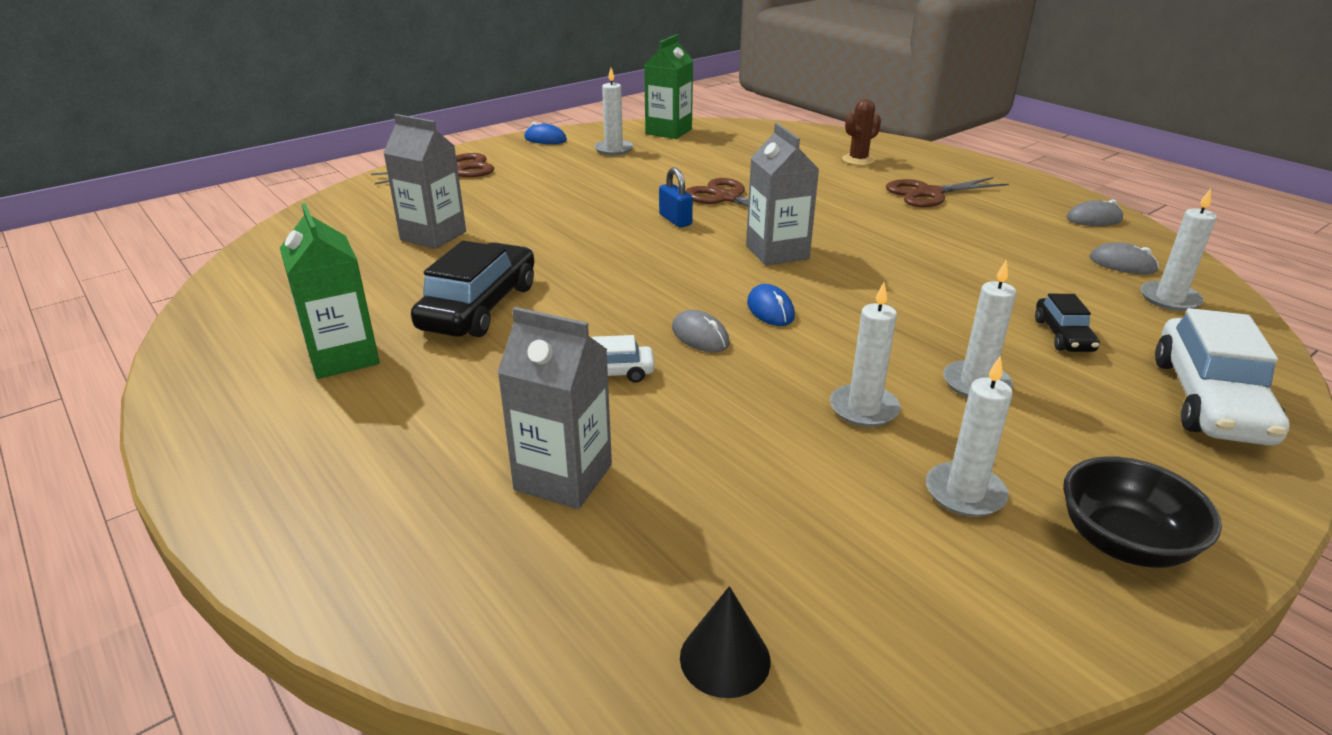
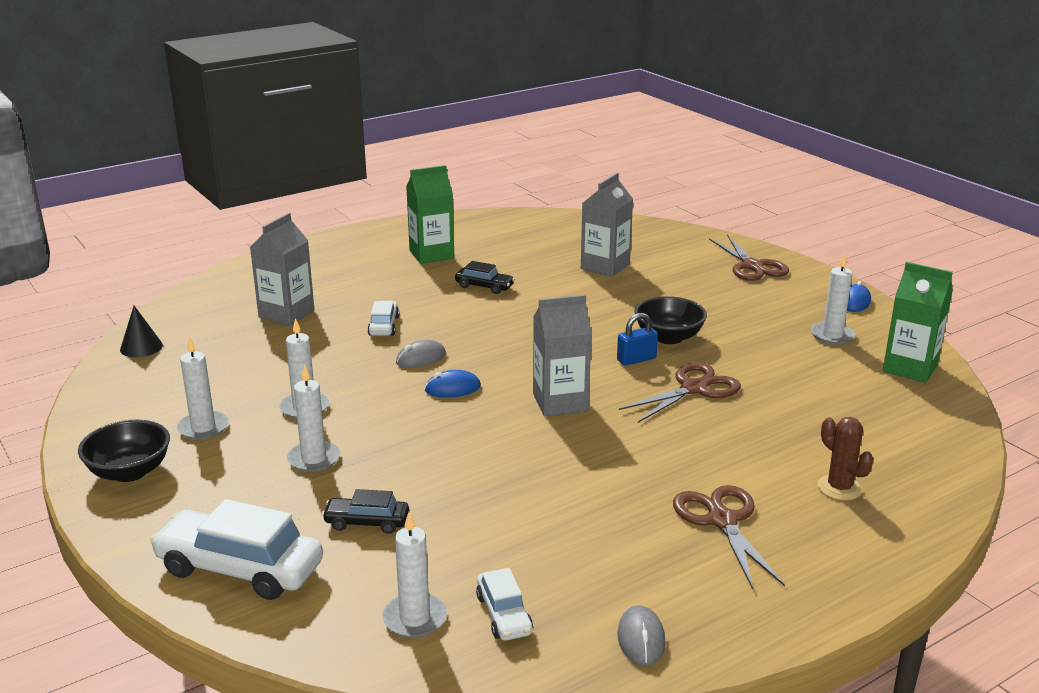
camera: 95 degrees right, 5 degrees down
black car [411,241,535,337] -> black car [455,261,515,294], size x0.53
grey mouse [1090,242,1159,274] -> white car [476,568,533,641]
none -> black bowl [634,296,707,344]

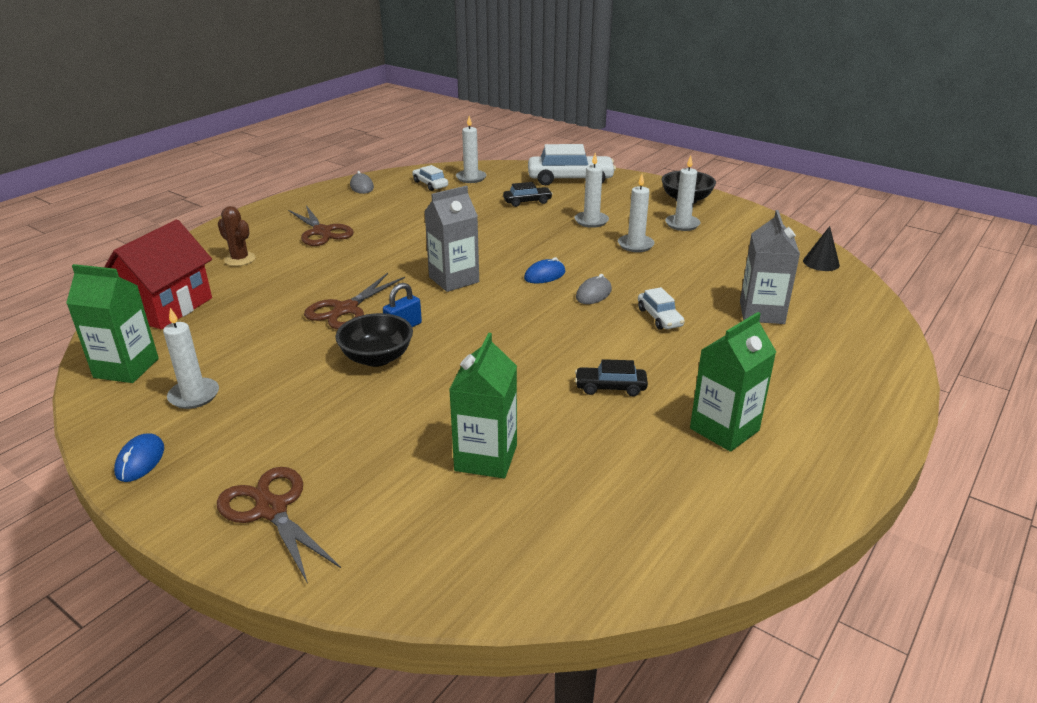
camera: 160 degrees right, 5 degrees up
grey carton [581,173,633,277] -> green carton [449,333,517,479]
none -> red house [104,220,212,329]

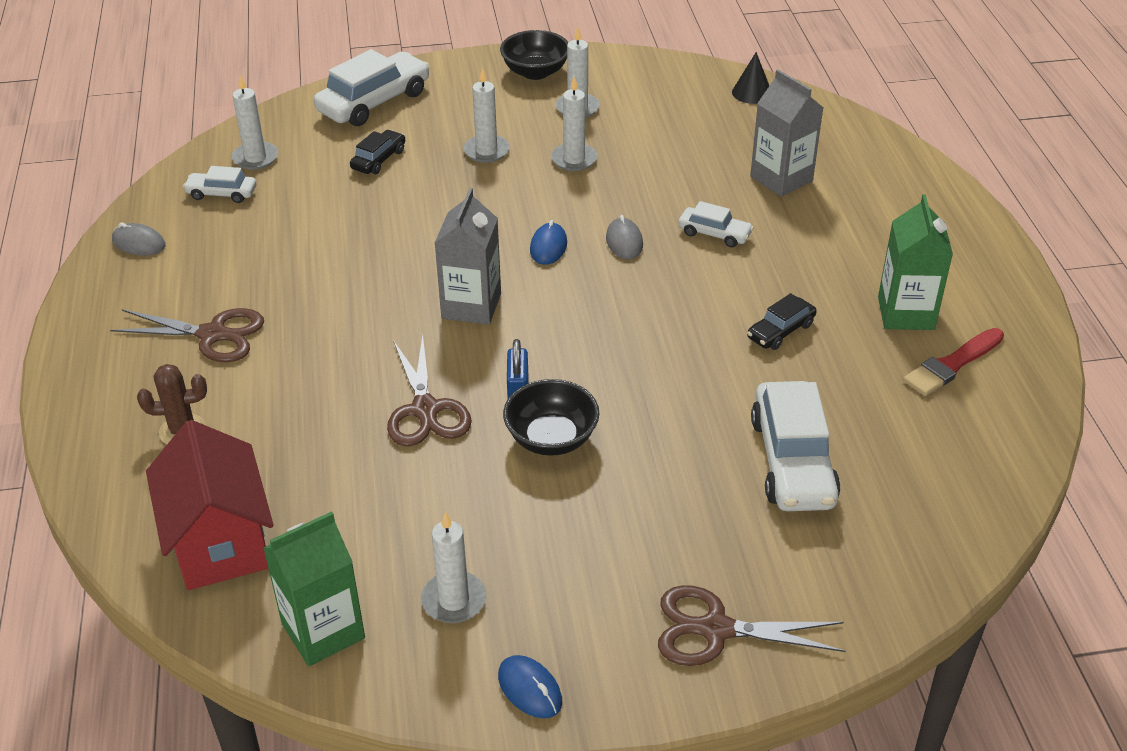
camera: 45 degrees left, 10 degrees up
green carton [449,333,517,479] -> white car [751,381,841,511]
none -> red brush [903,328,1004,396]

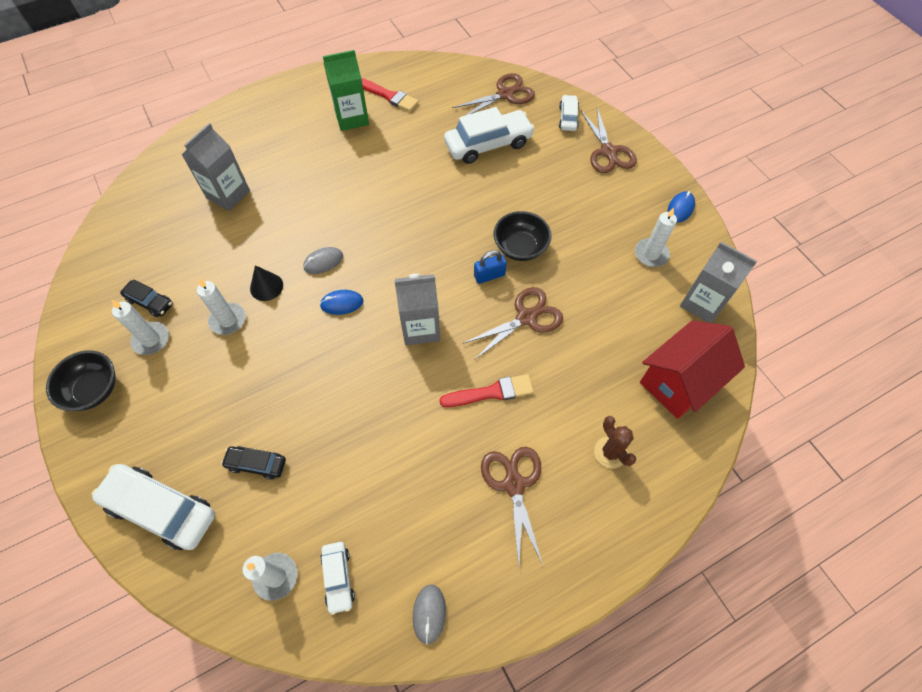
camera: 110 degrees left, 20 degrees up
green carton [263,511,365,666] -> grey carton [680,242,757,323]
white candle [464,68,510,163] -> none
white car [679,201,754,247] -> white car moved to [559,95,579,131]
black cone [732,52,769,104] -> black cone moved to [250,265,283,301]
black car [747,293,817,350] -> black car moved to [120,279,173,317]
none -> red brush [440,374,534,407]
none -> brown scissors [452,73,535,116]

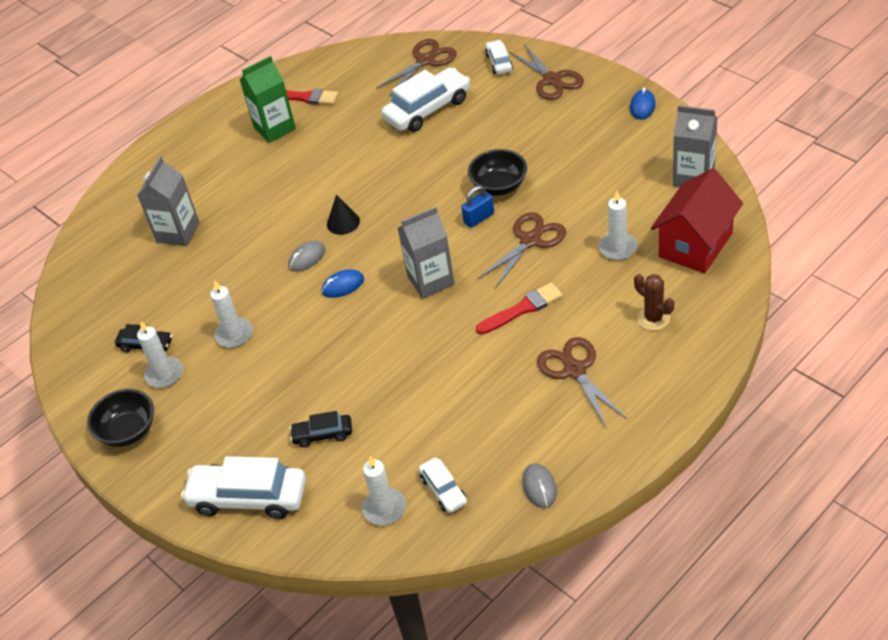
camera: 10 degrees left, 15 degrees down
black cone [250,265,283,301] -> black cone moved to [327,195,360,235]
white candle [635,208,677,267] -> white candle moved to [599,191,638,260]

